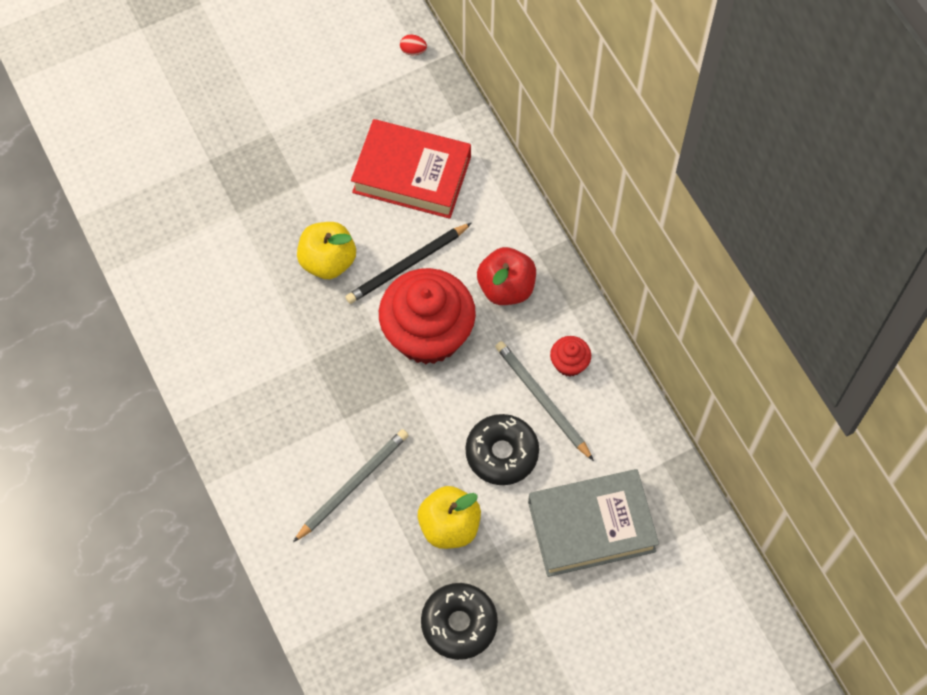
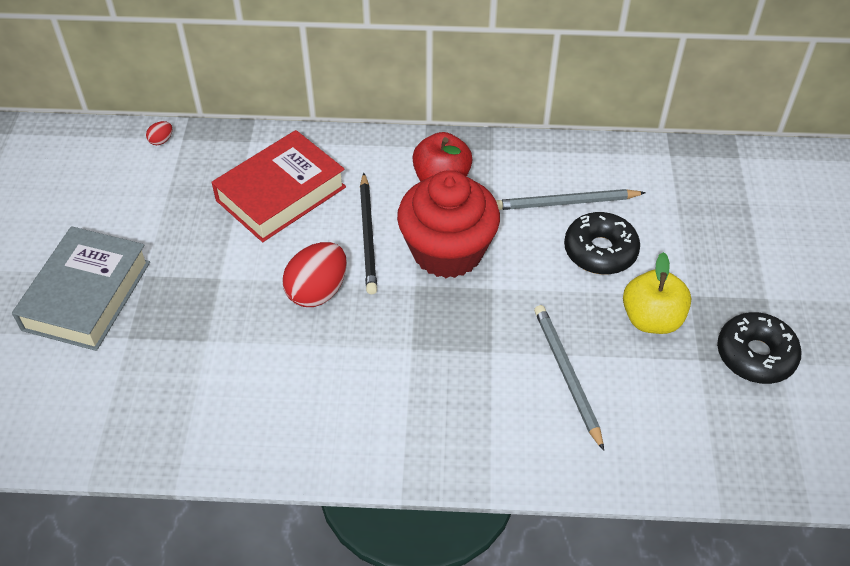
camera: 60 degrees left, 15 degrees down
yellow apple [297,222,356,279] -> red egg [282,242,347,307]
grey book [528,469,659,577] -> grey book moved to [12,226,150,351]
red cupcake [550,336,591,377] -> none

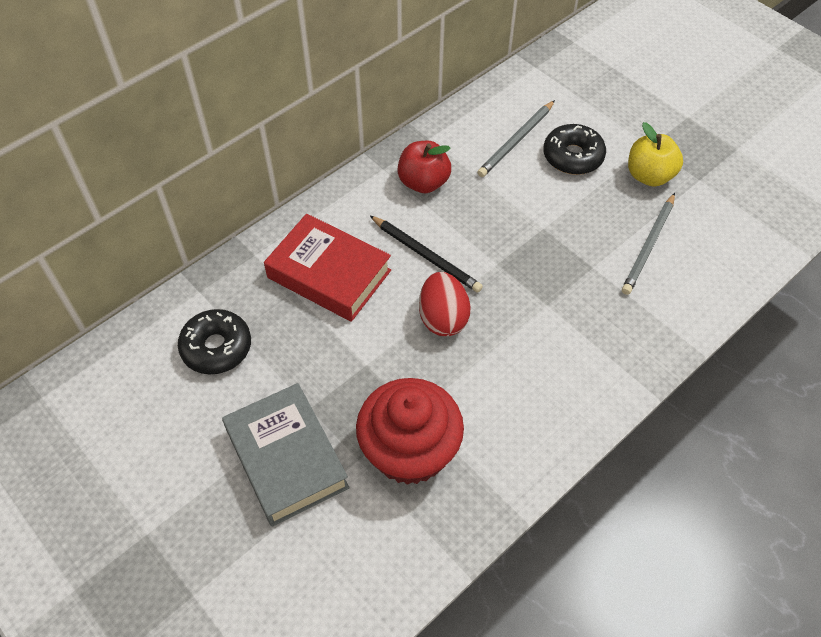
camera: 45 degrees left, 5 degrees up
red egg [146,121,172,145] -> none
red book [211,130,346,242] -> red book turned 60 degrees counterclockwise [264,214,391,322]
red cupcake [397,170,500,278] -> red cupcake moved to [356,378,464,485]
grey pencil [534,305,604,451] -> grey pencil turned 90 degrees counterclockwise [622,193,675,295]
black donut [717,312,801,384] -> black donut moved to [178,309,251,374]

